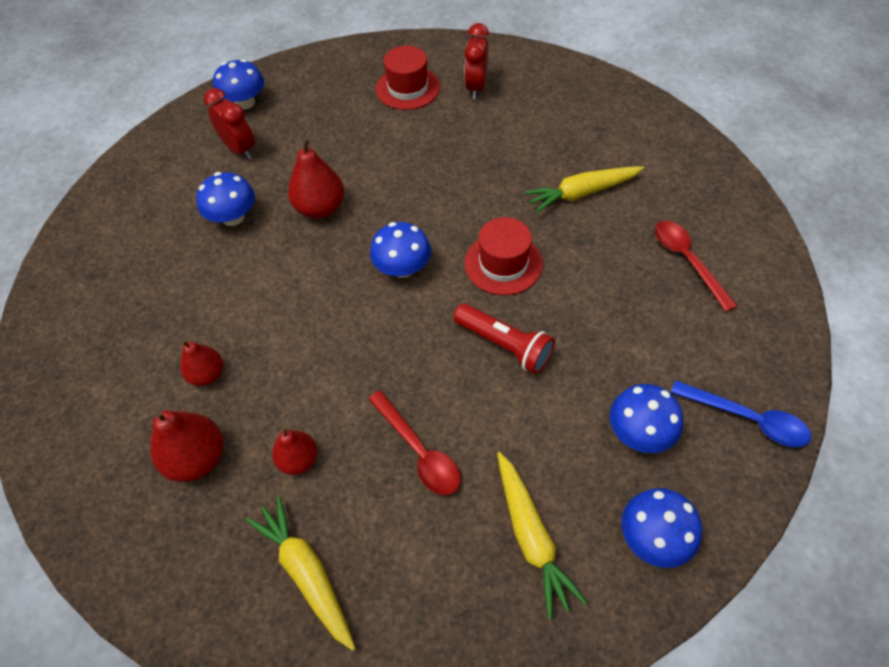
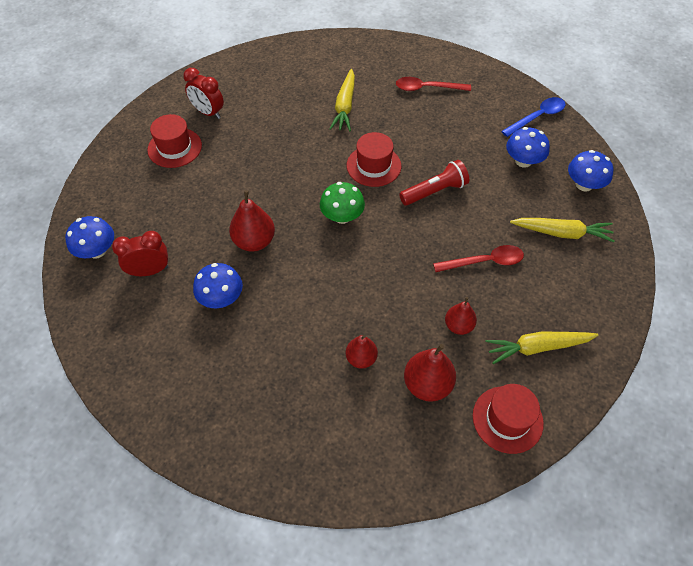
camera: 65 degrees left, 0 degrees up
blue mushroom [370,222,431,278] -> green mushroom [320,182,365,224]
none -> red hat [473,384,544,454]

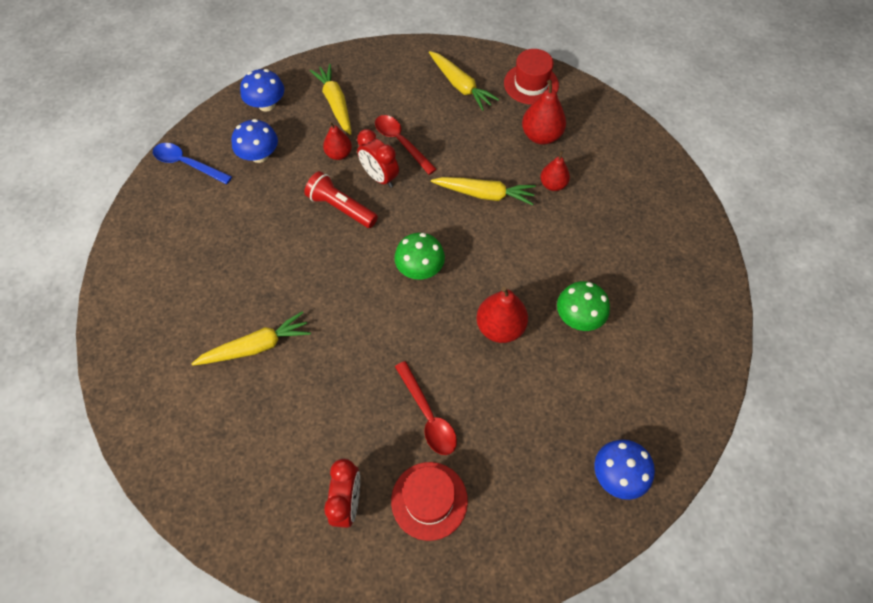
camera: 120 degrees left, 5 degrees up
red clock [112,231,169,276] -> red clock moved to [357,129,399,188]
blue mushroom [193,263,243,308] -> green mushroom [557,281,610,331]
red hat [347,132,401,187] -> none
red spoon [396,77,471,91] -> red spoon moved to [395,361,457,455]
red pear [445,297,477,335] -> red pear moved to [323,122,352,160]
none -> yellow carrot [431,177,536,205]

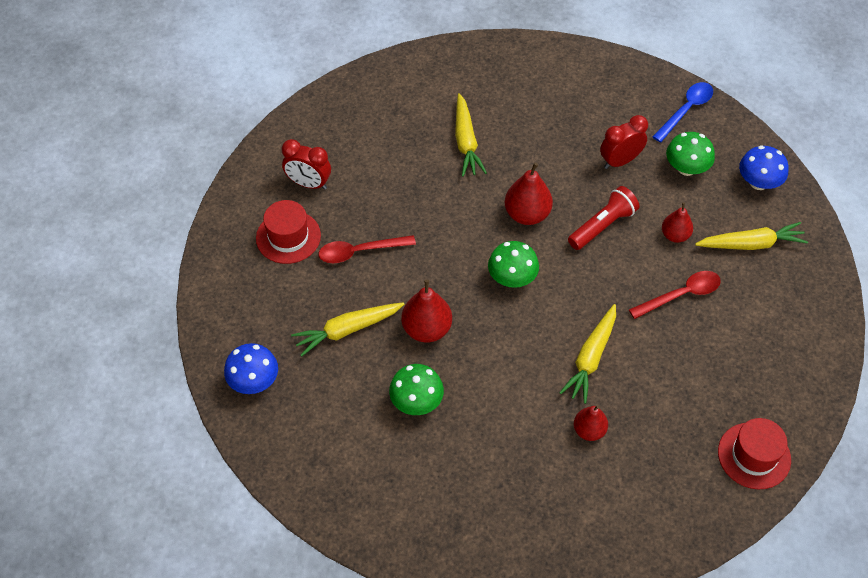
camera: 105 degrees right, 5 degrees down
blue mushroom [231,119,278,163] -> green mushroom [666,132,715,176]
red clock [357,129,399,188] -> red clock moved to [600,115,648,169]
yellow carrot [429,51,499,111] -> yellow carrot moved to [291,302,404,357]
red pear [522,80,566,145] -> red pear moved to [505,162,553,225]

